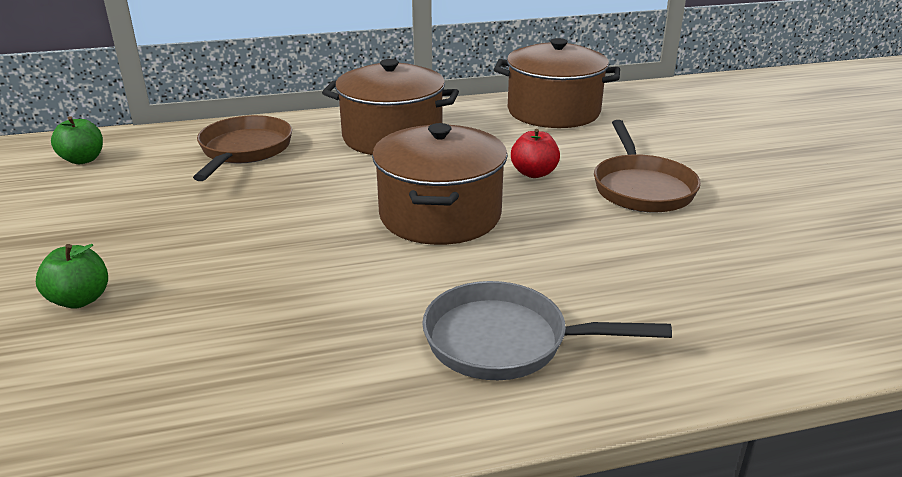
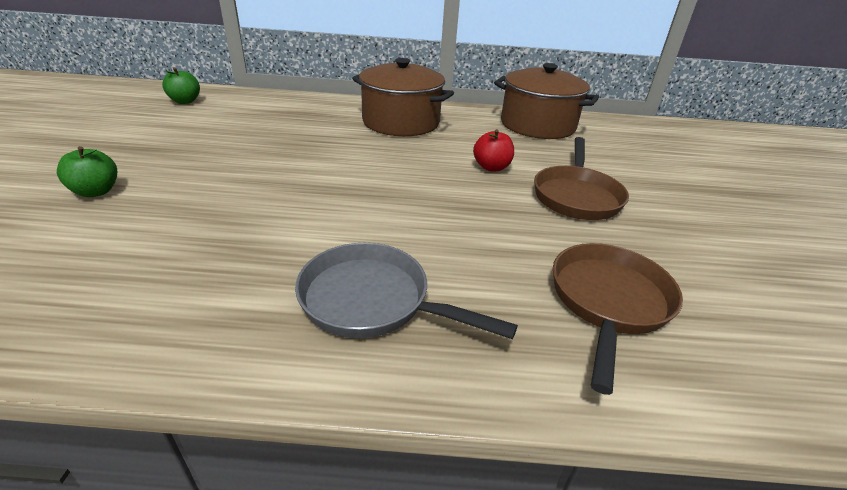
camera: 15 degrees right, 5 degrees up
brown pan [193,115,292,181] -> brown pan moved to [553,243,683,395]
brown pot [372,123,508,245] -> none

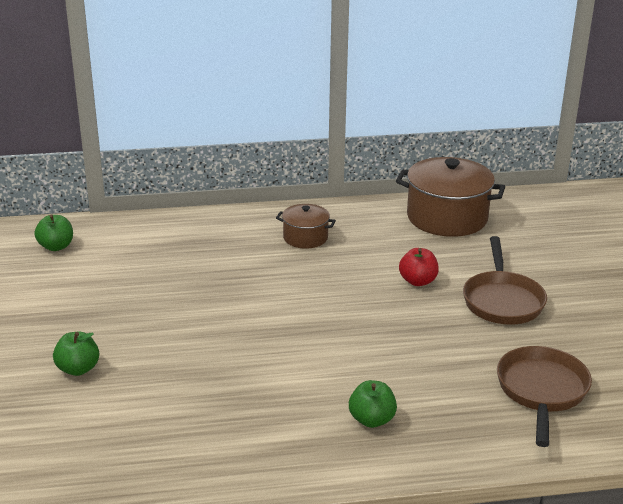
camera: 10 degrees left, 5 degrees down
grey pan [295,243,518,339] -> green apple [349,380,397,428]
brown pot [352,58,454,136] -> brown pot [276,204,336,249], size x0.54

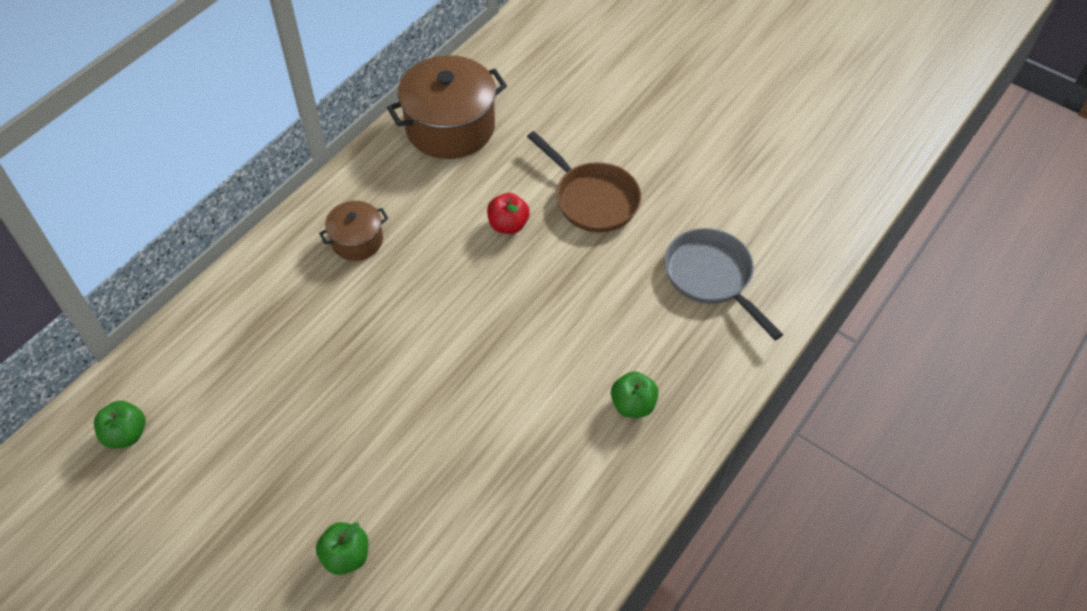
camera: 45 degrees left, 25 degrees up
brown pan [497,346,592,447] -> grey pan [665,228,783,340]

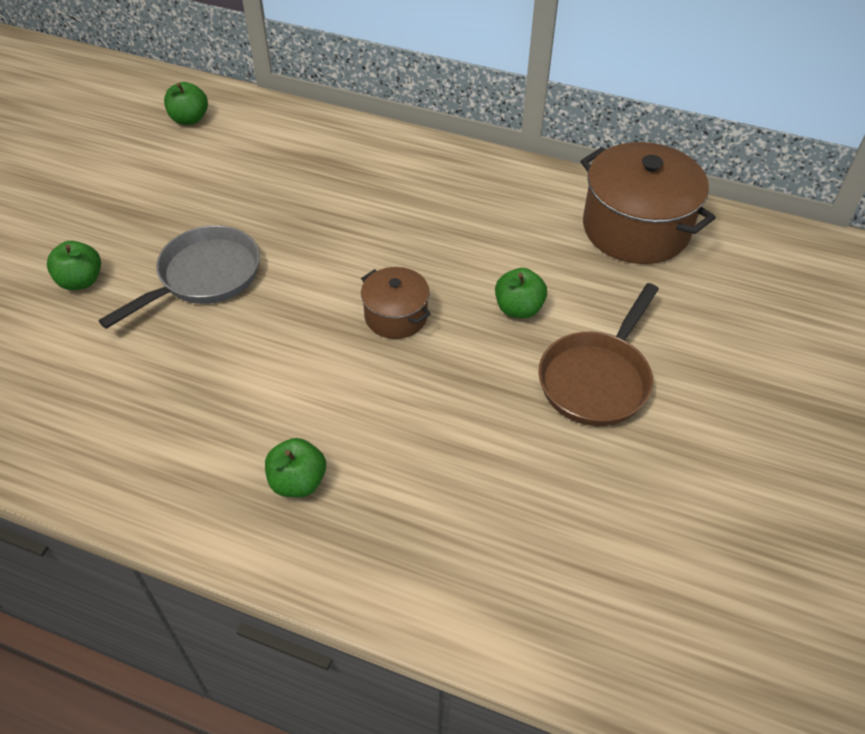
camera: 75 degrees right, 5 degrees down
brown pot [319,201,388,261] -> brown pot moved to [361,267,431,339]
red apple [487,193,530,234] -> green apple [495,268,547,318]
grey pan [665,228,783,340] -> grey pan moved to [99,225,260,329]

